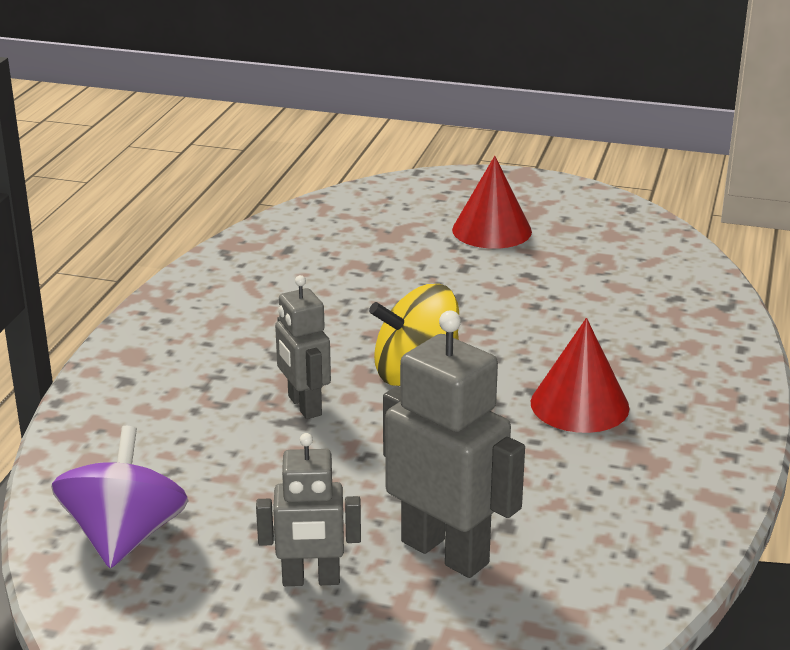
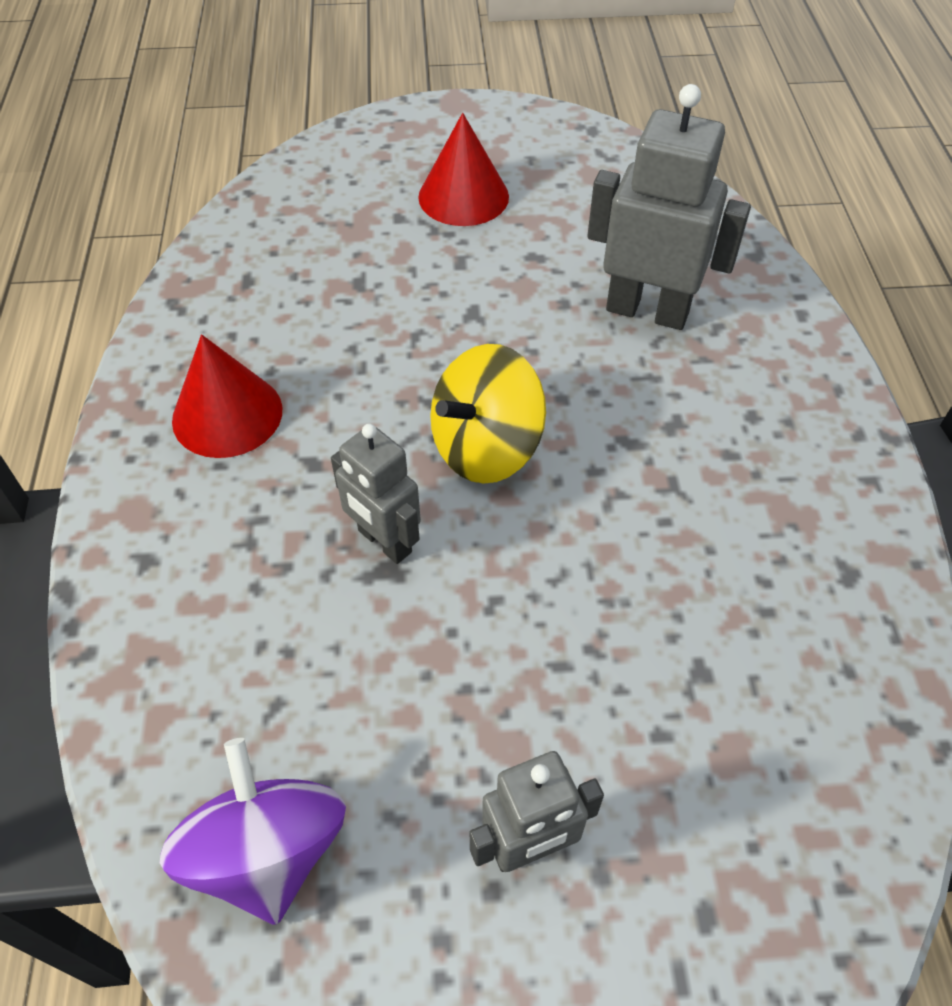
camera: 20 degrees left, 25 degrees up
grey robot [383,311,525,578] -> grey robot moved to [587,84,751,330]
red cone [531,318,630,433] -> red cone moved to [172,334,282,458]

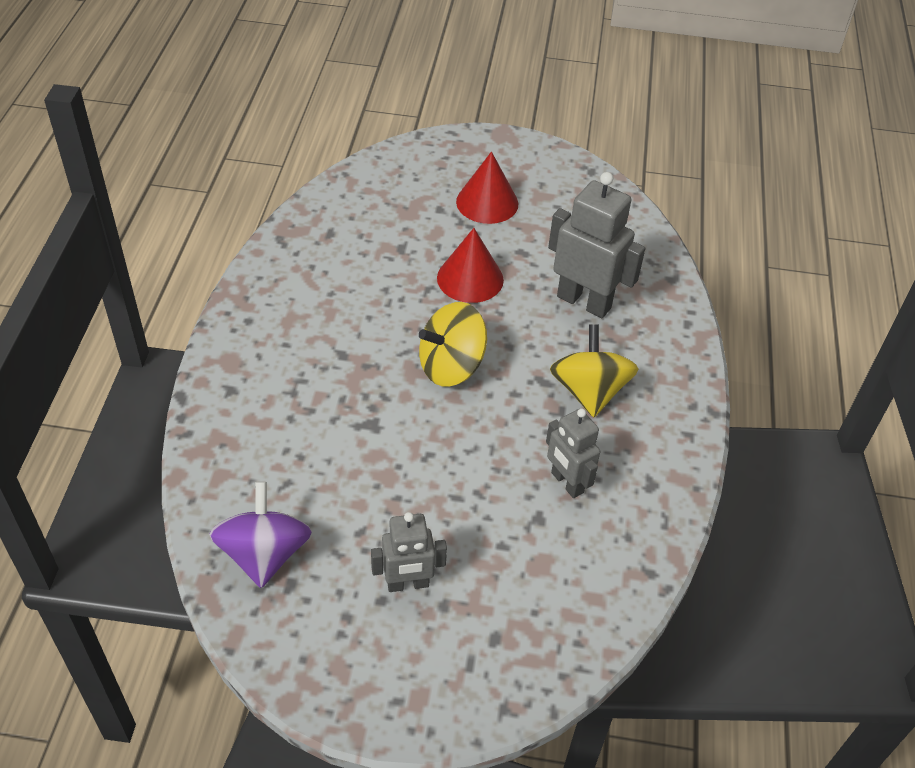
camera: 10 degrees right, 5 degrees down
red cone [172,334,282,458] -> red cone moved to [437,228,504,303]
grey robot [331,424,421,564] -> grey robot moved to [546,409,600,498]
none -> yellow spinning top [550,324,638,417]

